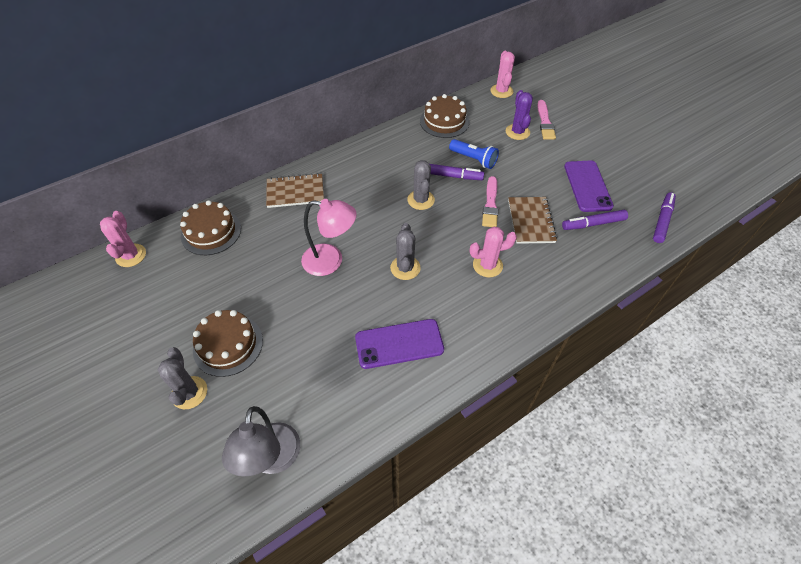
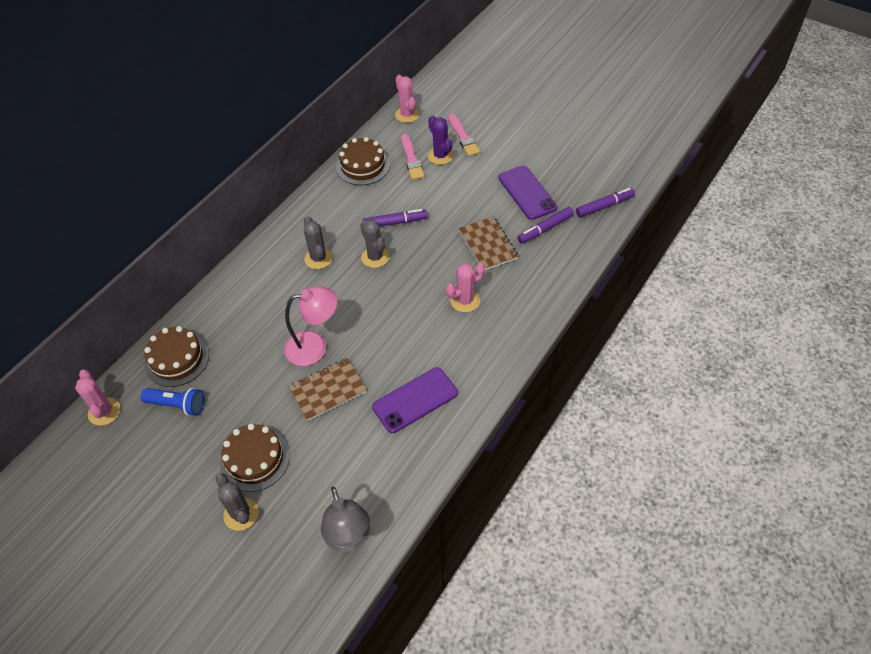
camera: 20 degrees left, 0 degrees up
brown notebook [266,173,324,208] -> brown notebook moved to [288,358,367,421]
grey cactus [390,223,421,280] -> grey cactus moved to [304,216,333,269]
blue flashlight [449,139,499,169] -> blue flashlight moved to [141,388,204,416]
pink brush [482,176,498,227] -> pink brush moved to [401,134,424,180]
purple marker [653,192,676,243] -> purple marker turned 60 degrees clockwise [576,188,635,217]

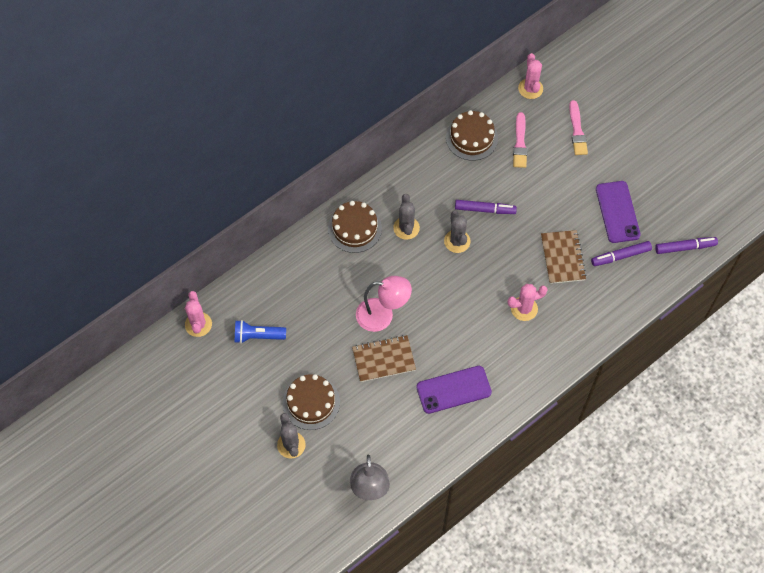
camera: 15 degrees right, 10 degrees up
blue flashlight [141,388,204,416] -> blue flashlight turned 150 degrees clockwise [235,320,286,344]
brown cake [144,326,209,387] -> brown cake moved to [328,201,382,253]
purple cactus [428,115,454,165] -> none

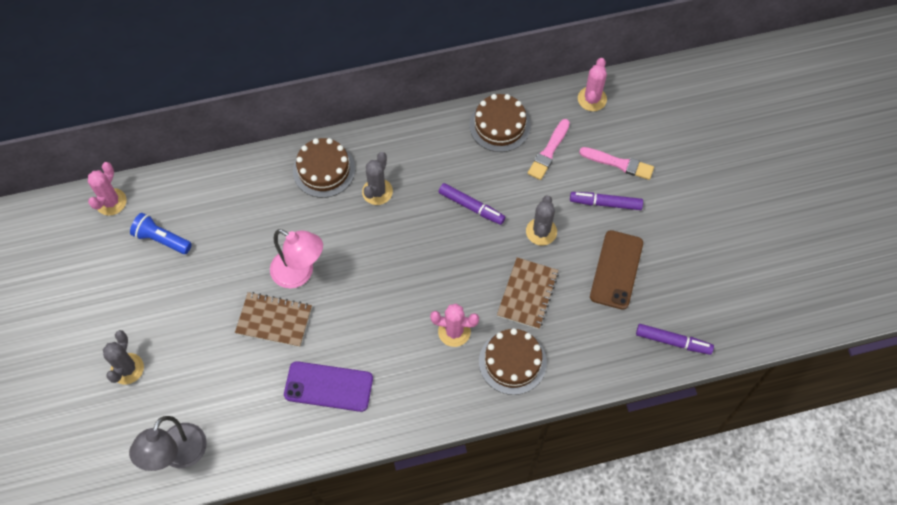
camera: 25 degrees right, 0 degrees up
brown cake [283,374,340,430] -> brown cake moved to [479,328,547,395]
grey cactus [444,211,471,253] -> grey cactus moved to [526,195,557,246]
pink brush [569,100,588,155] -> pink brush turned 90 degrees counterclockwise [579,147,654,180]
purple marker [591,241,652,266] -> purple marker moved to [570,192,643,210]
purple phone [596,181,641,243] -> brown phone [590,230,643,310]

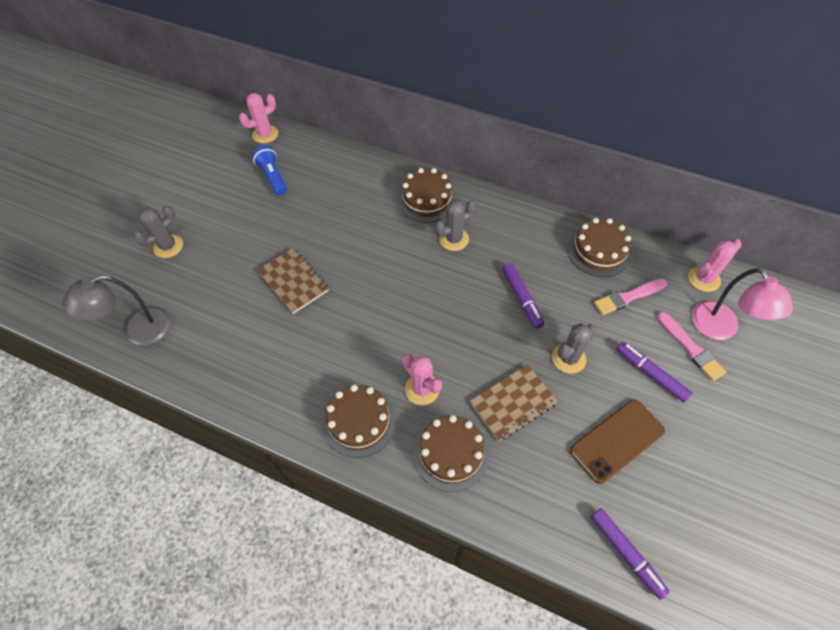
camera: 40 degrees right, 5 degrees down
pink lamp [270,229,323,288] -> pink lamp moved to [692,268,793,340]
purple phone [284,361,373,412] -> none
none -> brown cake [322,385,396,458]

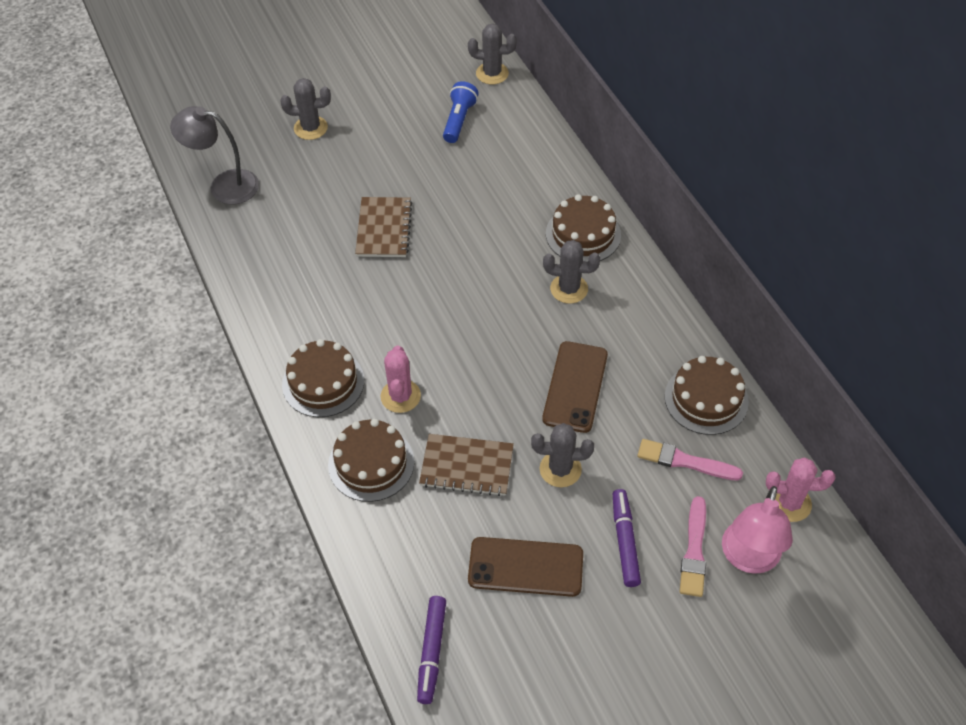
camera: 40 degrees right, 5 degrees down
pink cactus [239,93,278,144] -> grey cactus [468,23,517,84]
purple marker [502,263,544,328] -> brown phone [542,341,608,433]

